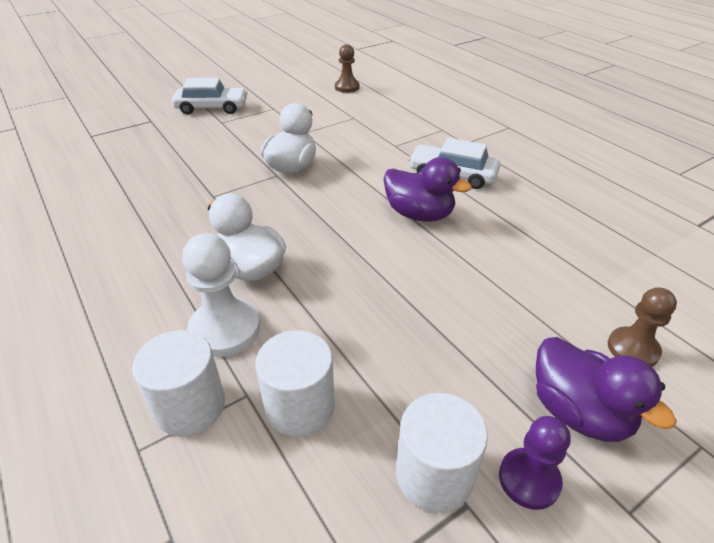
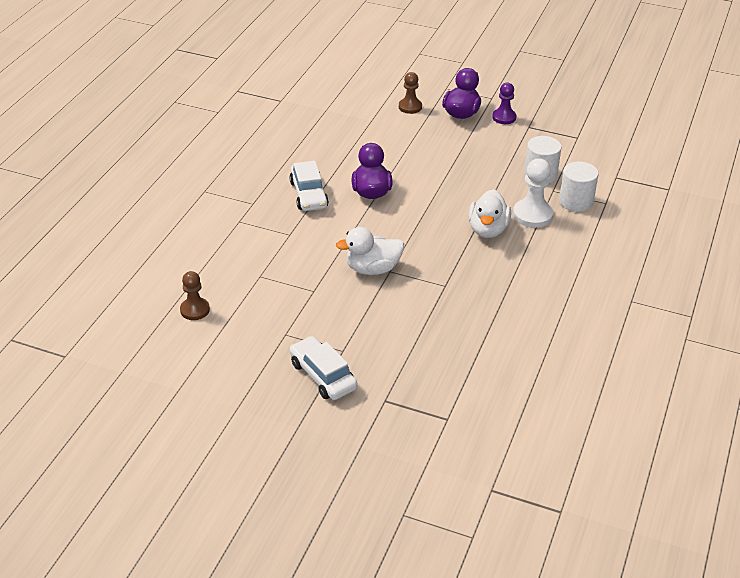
camera: 125 degrees left, 0 degrees up
white cylinder [396,393,488,512] -> none

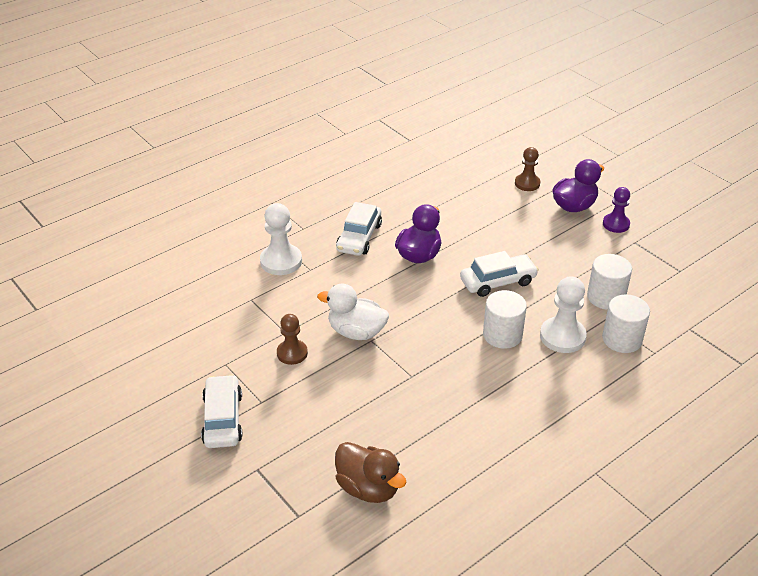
camera: 30 degrees right, 0 degrees up
brown pawn [180,271,210,320] -> brown pawn moved to [277,314,308,365]
white duck [468,189,511,238] -> white cylinder [483,290,527,349]
none -> white pawn [260,203,302,275]
none -> brown duck [335,442,407,503]
none -> white car [460,251,539,297]

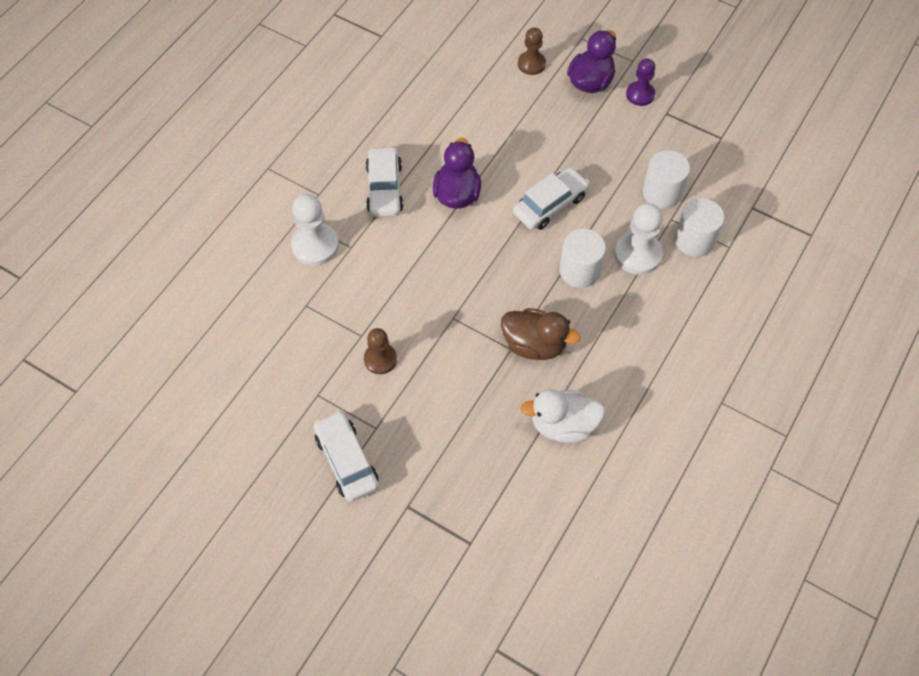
camera: 20 degrees left, 20 degrees up
white duck [317,284,389,340] -> white duck moved to [520,389,605,443]
brown duck [335,442,407,503] -> brown duck moved to [501,308,580,360]

